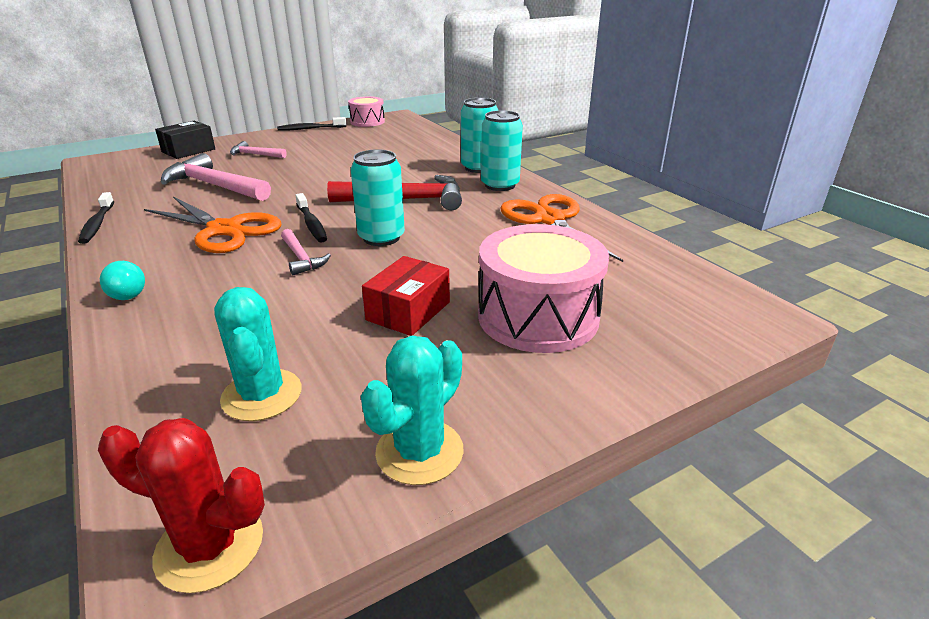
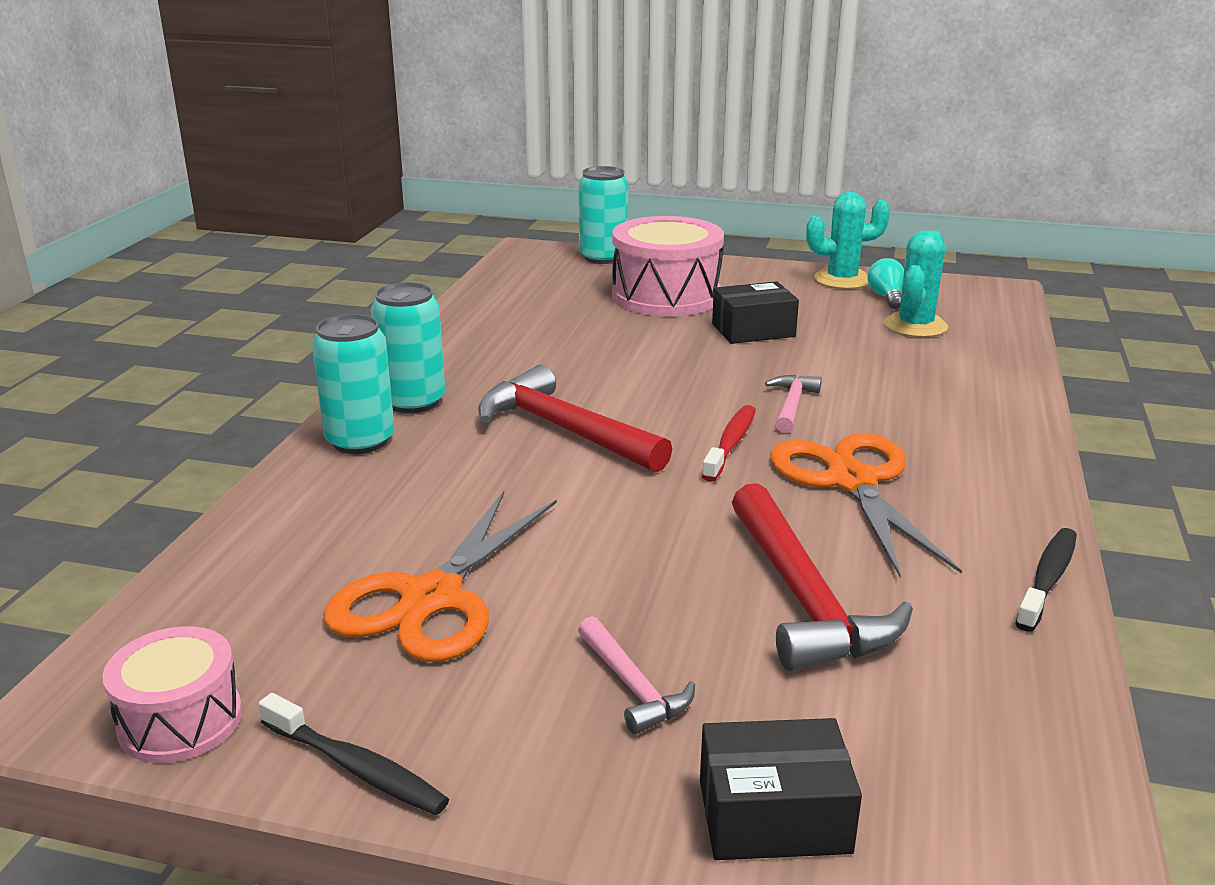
camera: 135 degrees left, 5 degrees down
red cactus [98,418,265,593] -> none
turquoise light bulb [100,261,145,300] -> turquoise light bulb moved to [867,258,904,309]
pink hammer [161,153,271,201] -> red hammer [732,483,913,671]
black toothbrush [295,193,327,243] -> red toothbrush [702,405,756,482]
turquoise can [351,149,405,246] -> turquoise can moved to [578,166,628,264]
red box [362,256,450,336] -> black box [712,281,799,344]
orange scissors [500,194,623,262] -> orange scissors moved to [323,491,557,662]

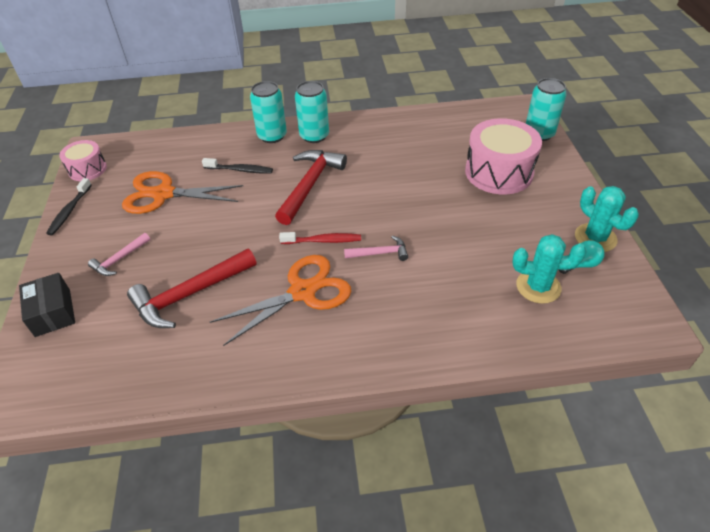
camera: 70 degrees right, 20 degrees up
black box [712,281,799,344] -> none
black toothbrush [1015,528,1077,632] -> black toothbrush moved to [202,158,273,174]

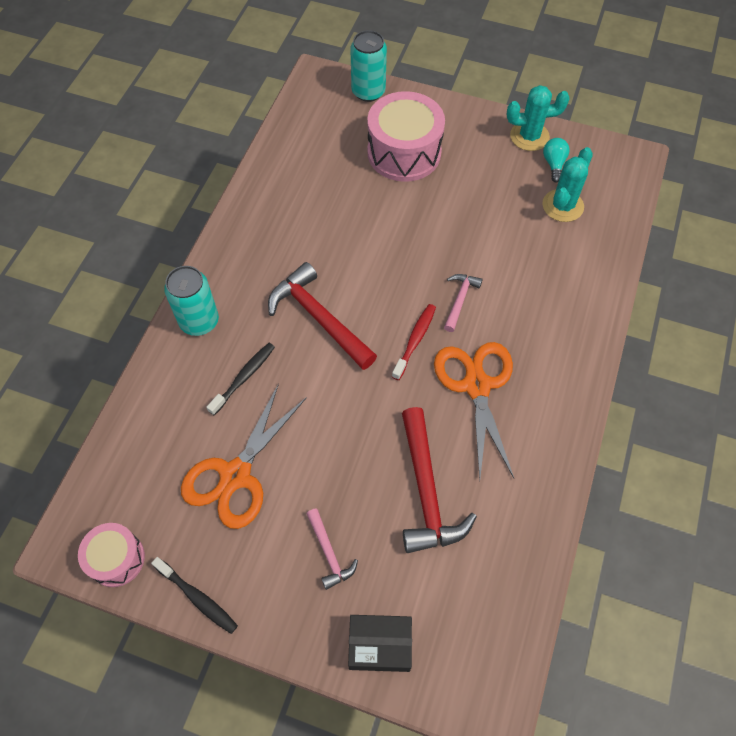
camera: 65 degrees left, 15 degrees up
turquoise can [295,81,329,143] -> none

